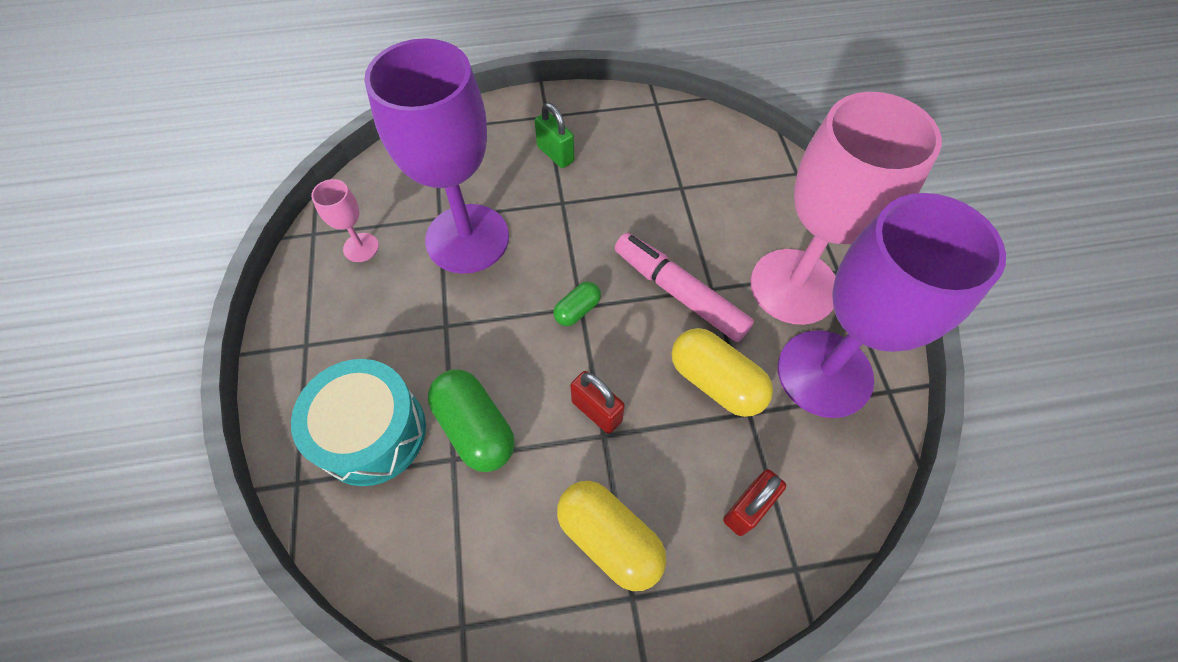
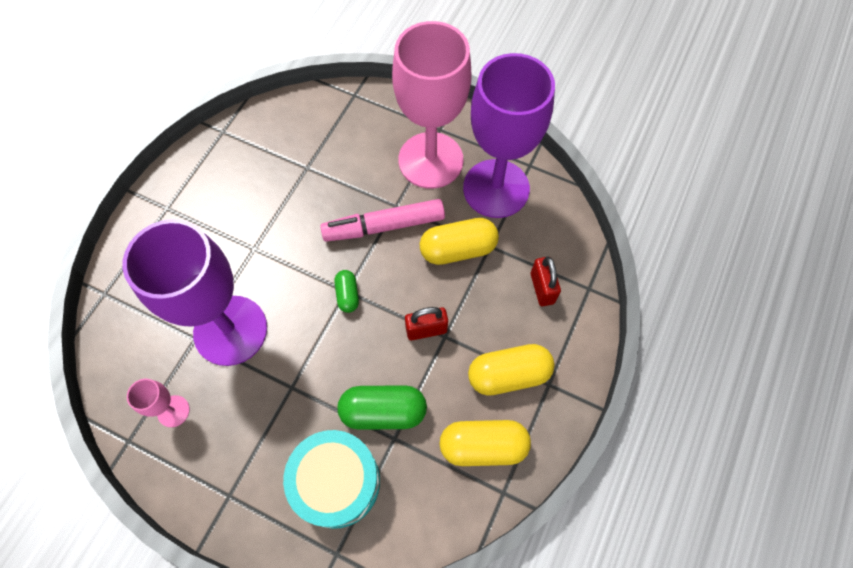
camera: 55 degrees left, 5 degrees up
green padlock [534,103,574,168] -> none
none -> yellow capsule [440,420,531,466]

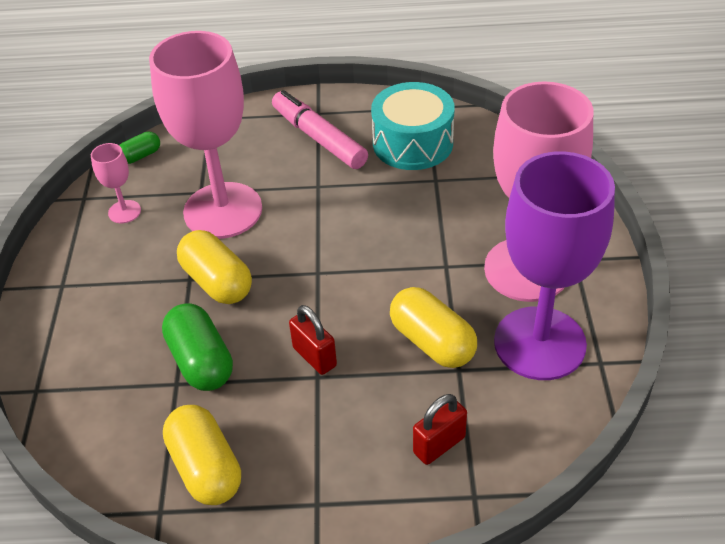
camera: 65 degrees right, 20 degrees down
purple goblet [122,219,267,366] -> pink goblet [149,31,262,239]
turquoise drum [283,430,380,529] -> turquoise drum moved to [371,82,454,170]
pink marker [320,199,445,242] -> pink marker moved to [272,90,368,169]
green capsule [334,270,359,313] -> green capsule moved to [119,132,160,164]
yellow capsule [468,344,555,396] -> yellow capsule moved to [177,230,252,304]

